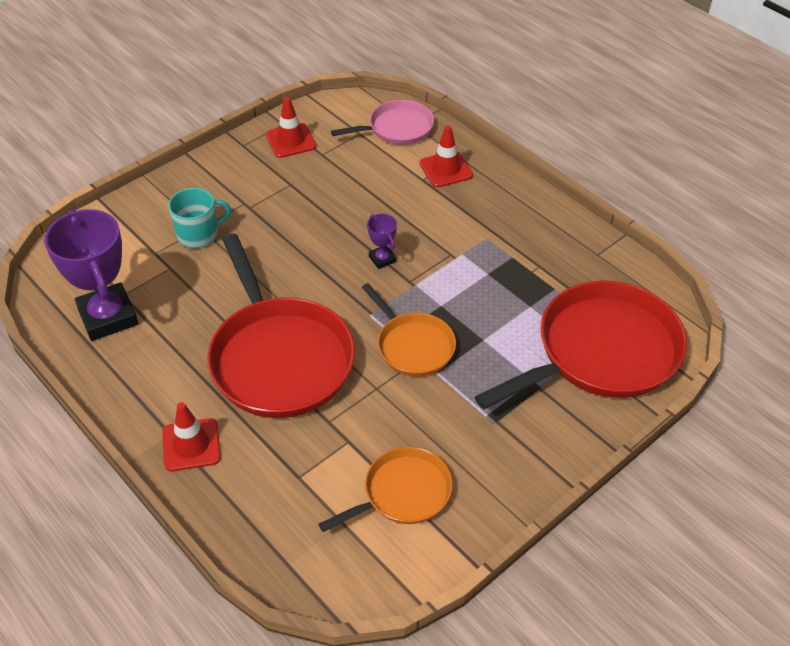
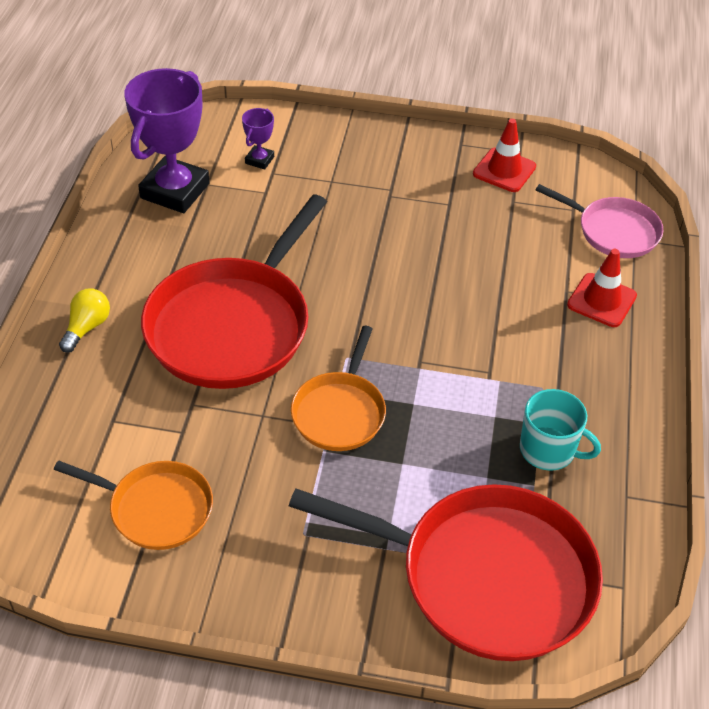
camera: 50 degrees right, 0 degrees up
red traffic cone [162,402,221,471] -> yellow light bulb [59,288,110,353]
turquoise mug [168,188,231,248] -> turquoise mug moved to [520,389,601,471]
purple trophy [367,214,397,269] -> purple trophy moved to [242,108,274,170]

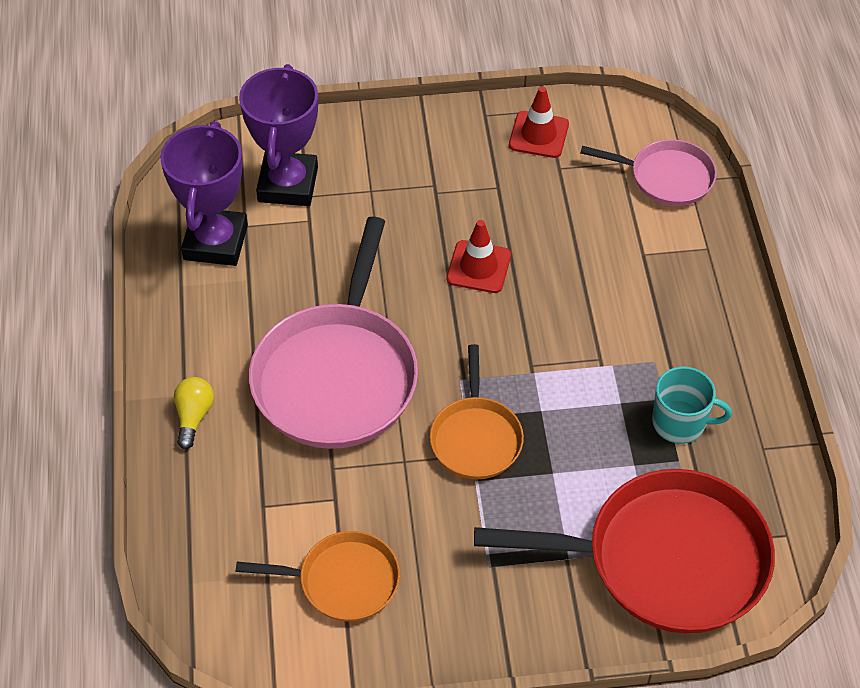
camera: 15 degrees left, 5 degrees up
red pan [141,194,327,389] -> pink pan [249,217,418,449]
purple trophy [242,108,274,170] -> purple trophy [239,64,318,206], size x2.23
red traffic cone [567,249,637,327] -> red traffic cone moved to [447,220,511,293]

